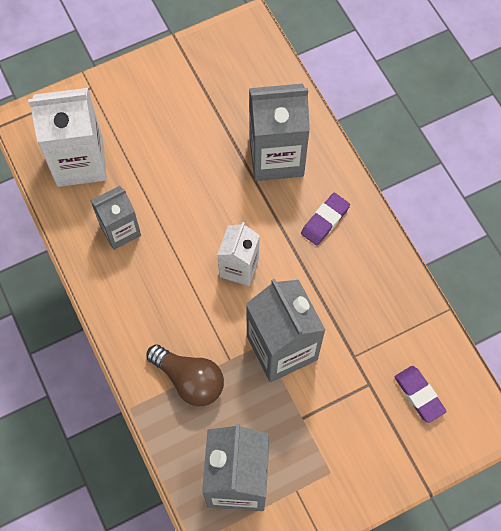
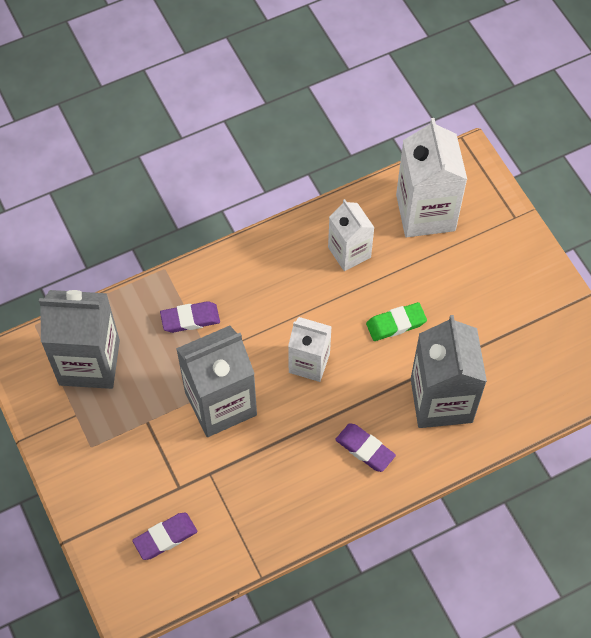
camera: 90 degrees right, 5 degrees down
grey carton [90,186,141,250] -> white carton [328,199,375,271]
brown light bulb [146,344,224,406] -> purple eraser [160,301,220,333]
none -> green eraser [366,302,427,341]

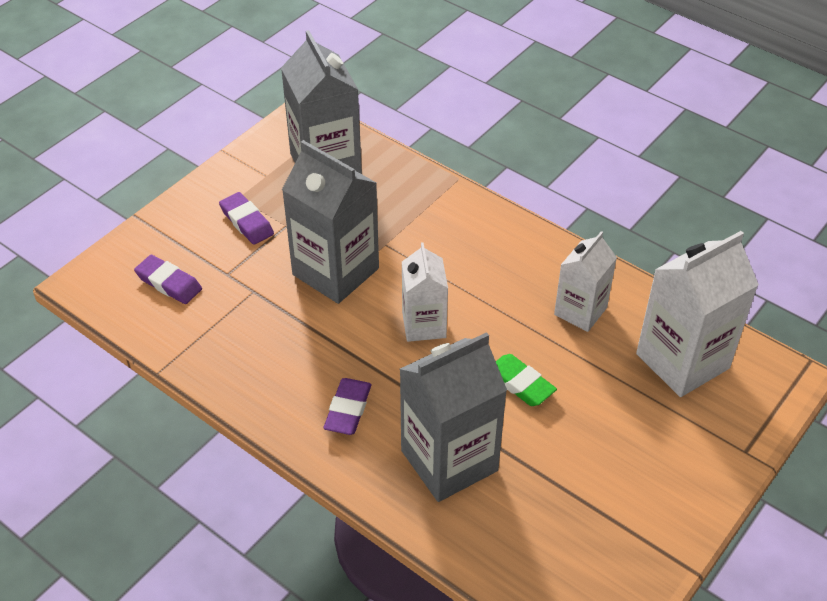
camera: 65 degrees right, 15 degrees down
purple eraser [160,301,220,333] -> purple eraser moved to [219,192,274,245]

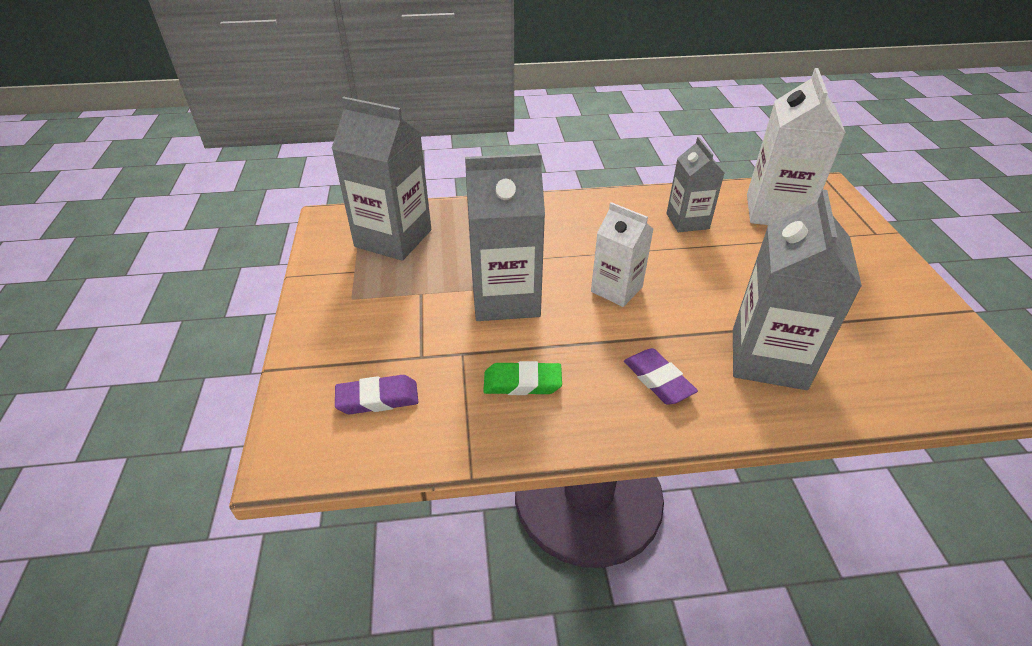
camera: 45 degrees left, 5 degrees down
purple eraser [219,192,274,245] -> none
green eraser [496,354,557,406] -> green eraser moved to [483,361,562,395]
white carton [554,231,617,332] -> grey carton [666,137,724,232]

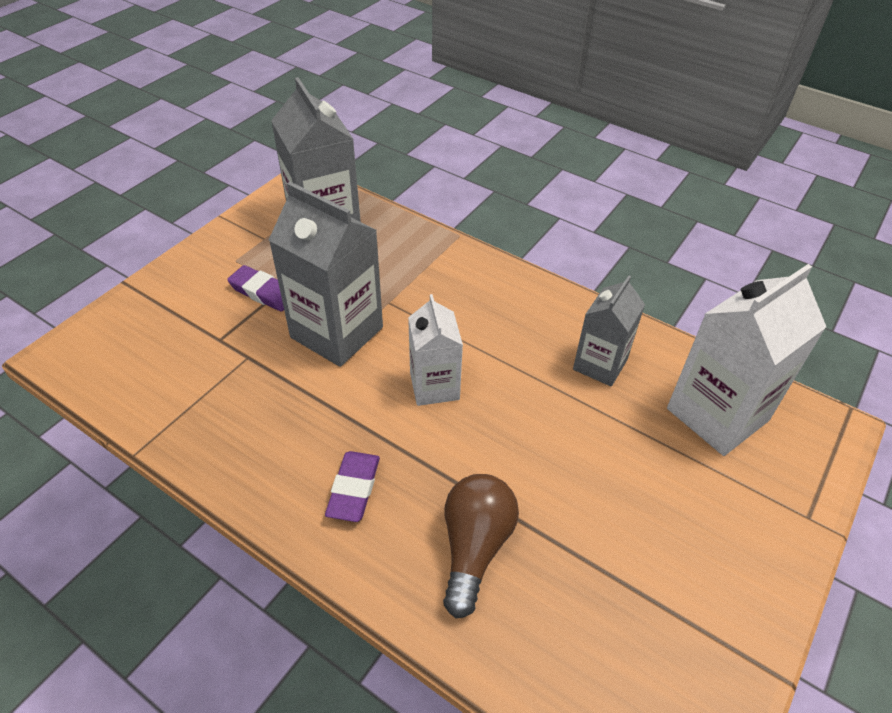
camera: 40 degrees right, 5 degrees up
purple eraser [335,375,418,414] -> purple eraser moved to [227,265,284,312]
green eraser [483,361,562,395] -> none
grey carton [733,189,862,390] -> brown light bulb [443,474,519,618]

